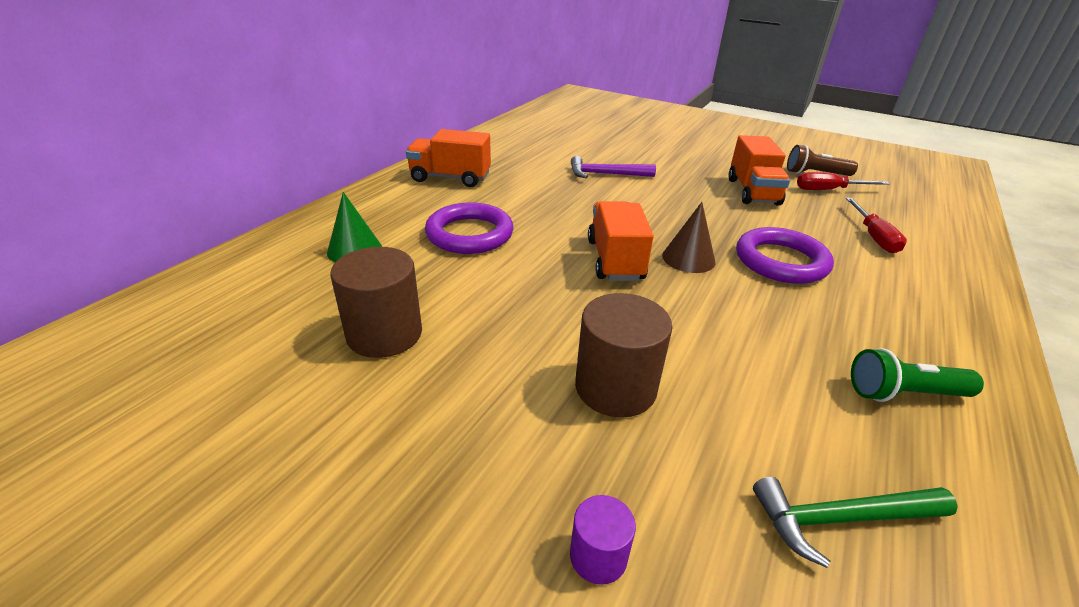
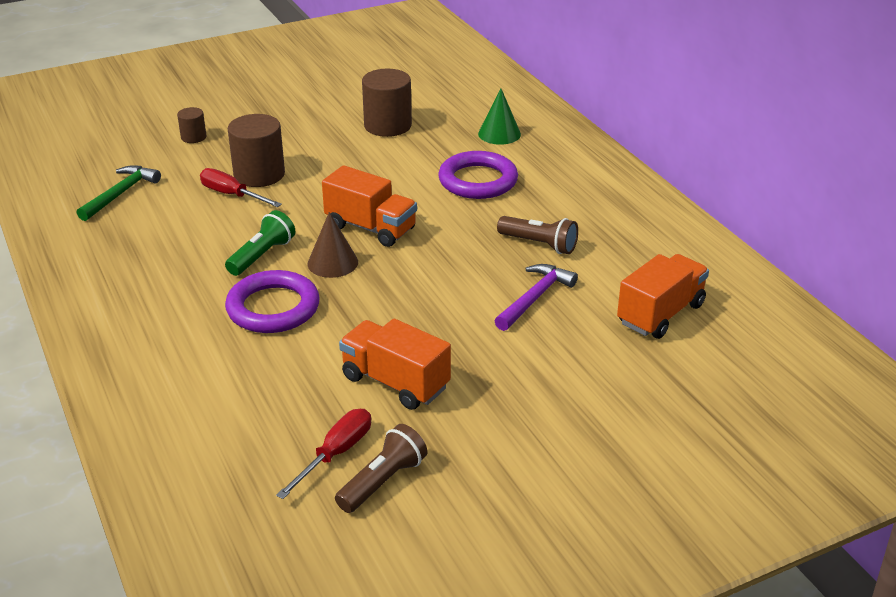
camera: 125 degrees right, 0 degrees up
orange truck [406,129,491,187] -> orange truck moved to [617,254,709,339]
purple cylinder [570,495,636,585] -> brown cylinder [177,107,206,143]
red screwdriver [846,198,907,253] -> red screwdriver moved to [200,168,282,207]
green flashlight [851,348,984,402] -> green flashlight moved to [225,210,295,276]
none -> brown flashlight [497,216,578,254]

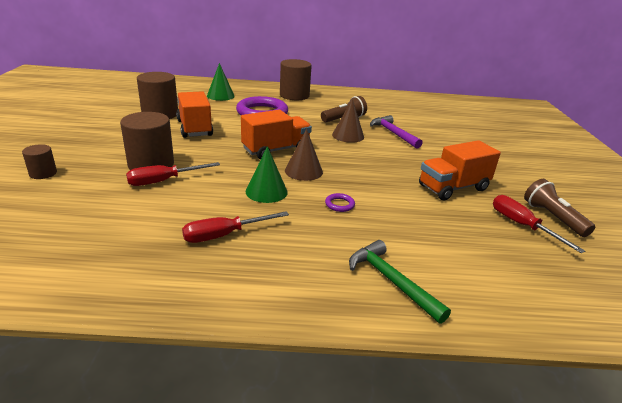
camera: 65 degrees left, 5 degrees down
green hammer [77,165,161,221] -> green hammer moved to [349,240,451,324]
green flashlight [225,210,295,276] -> green cone [246,146,288,203]
purple ring [225,270,320,333] -> purple ring [325,193,355,212], size x0.40
orange truck [617,254,709,339] -> orange truck moved to [176,91,213,138]
none -> red screwdriver [182,211,289,243]
none -> brown cylinder [280,59,312,100]
none -> brown cone [332,99,364,143]

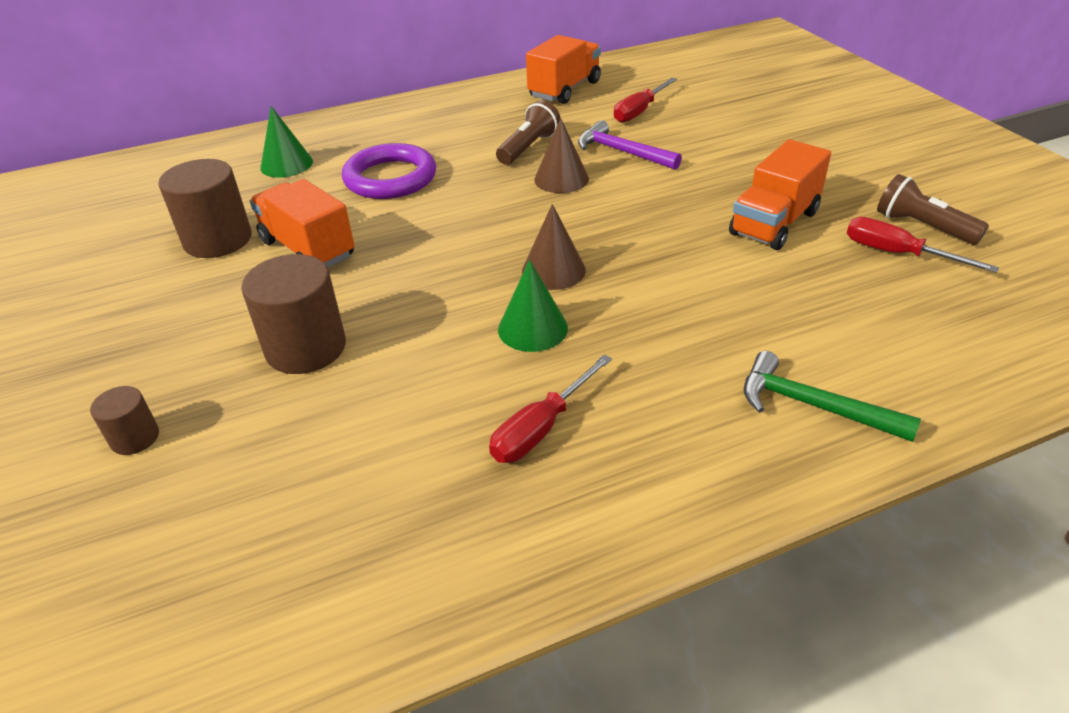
camera: 20 degrees left, 10 degrees up
red screwdriver [126,162,220,186] -> red screwdriver moved to [614,78,677,123]
orange truck [241,110,312,159] -> orange truck moved to [526,35,601,104]
brown cylinder [280,59,312,100] -> none
purple ring [325,193,355,212] -> none

